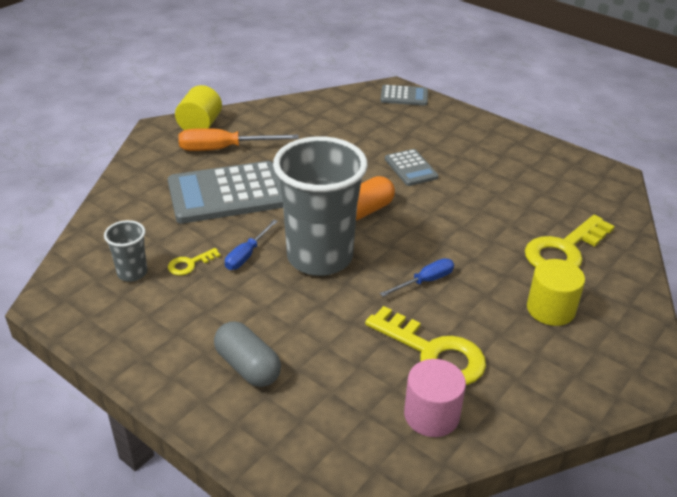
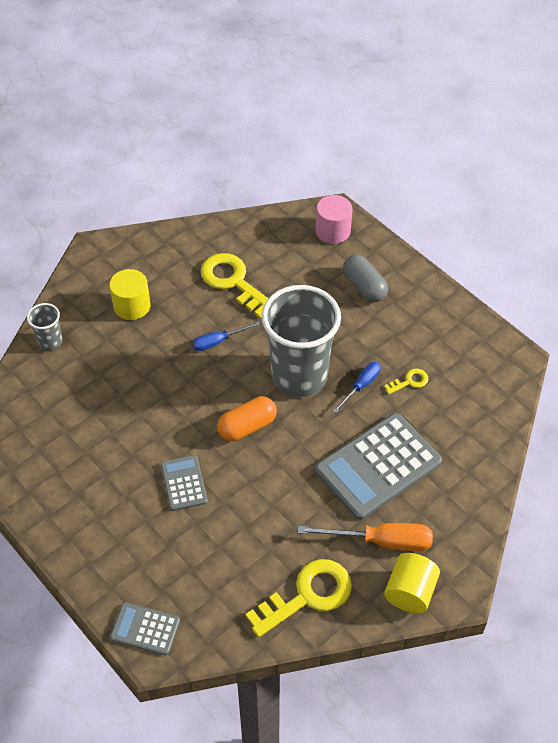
camera: 170 degrees left, 15 degrees up
grey cup [104,220,147,282] -> grey cup moved to [27,303,63,351]
grey calculator [168,161,283,223] -> grey calculator turned 150 degrees clockwise [315,413,442,520]
pink cylinder [404,359,466,437] -> pink cylinder moved to [316,195,353,244]
yellow key [525,215,615,268] -> yellow key moved to [246,559,352,637]

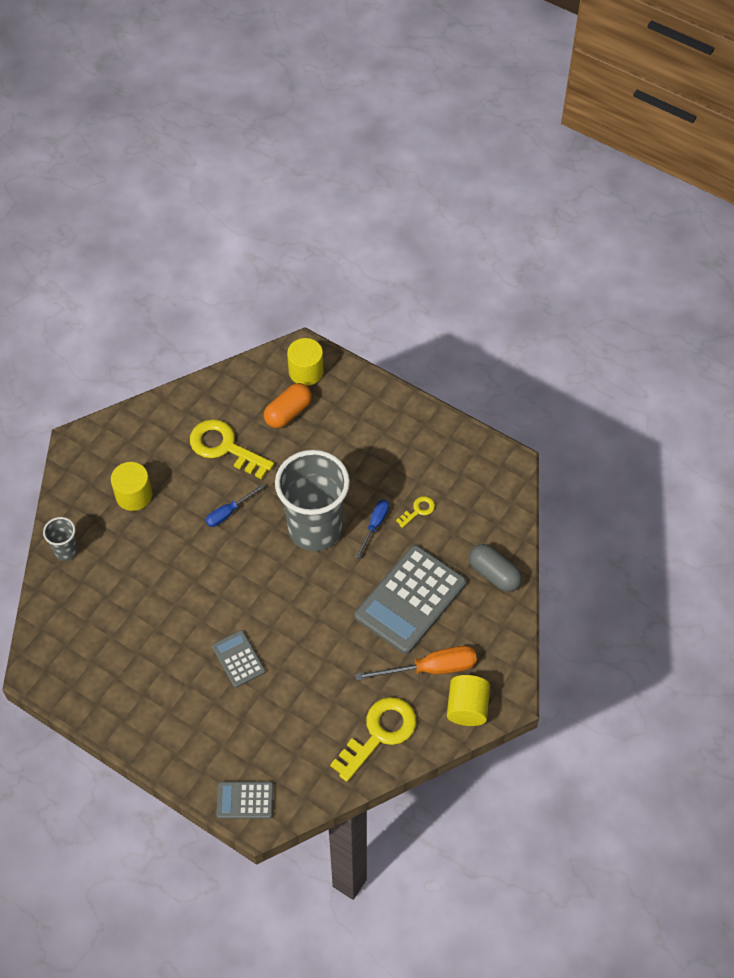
camera: 15 degrees left, 5 degrees up
orange capsule [217,396,277,441] -> orange capsule moved to [264,383,312,428]
pink cylinder [316,195,353,244] -> yellow cylinder [287,338,324,386]
grey capsule [343,255,388,302] -> grey capsule moved to [469,544,522,592]

